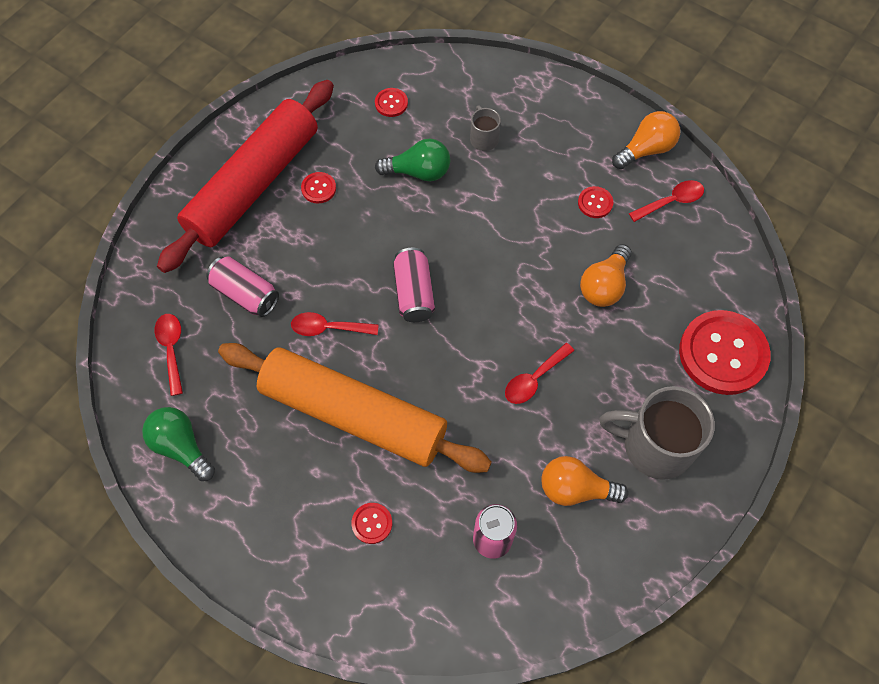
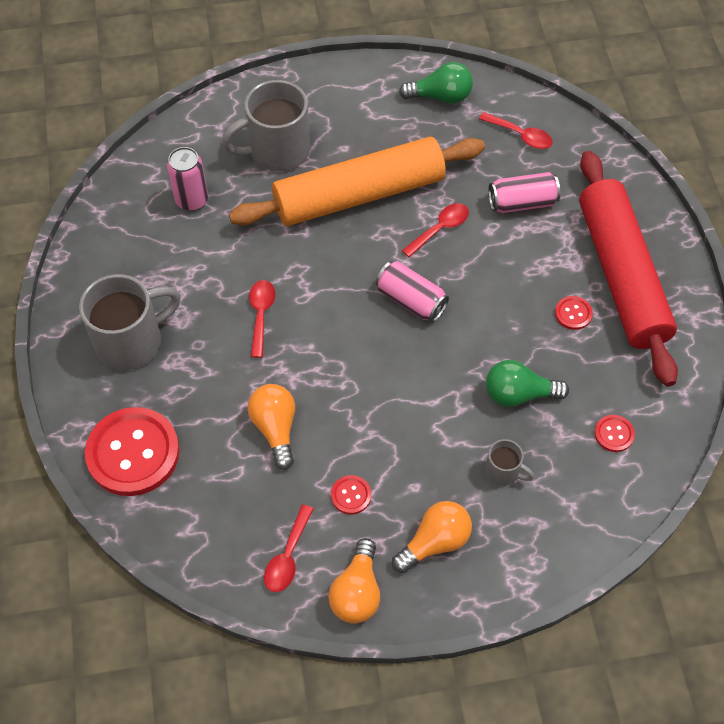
camera: 135 degrees right, 5 degrees down
red button [352,503,392,544] -> grey mug [222,80,310,171]
green light bulb [375,138,450,181] -> green light bulb turned 45 degrees clockwise [486,360,569,407]
orange light bulb [541,456,628,506] -> orange light bulb moved to [392,501,472,573]

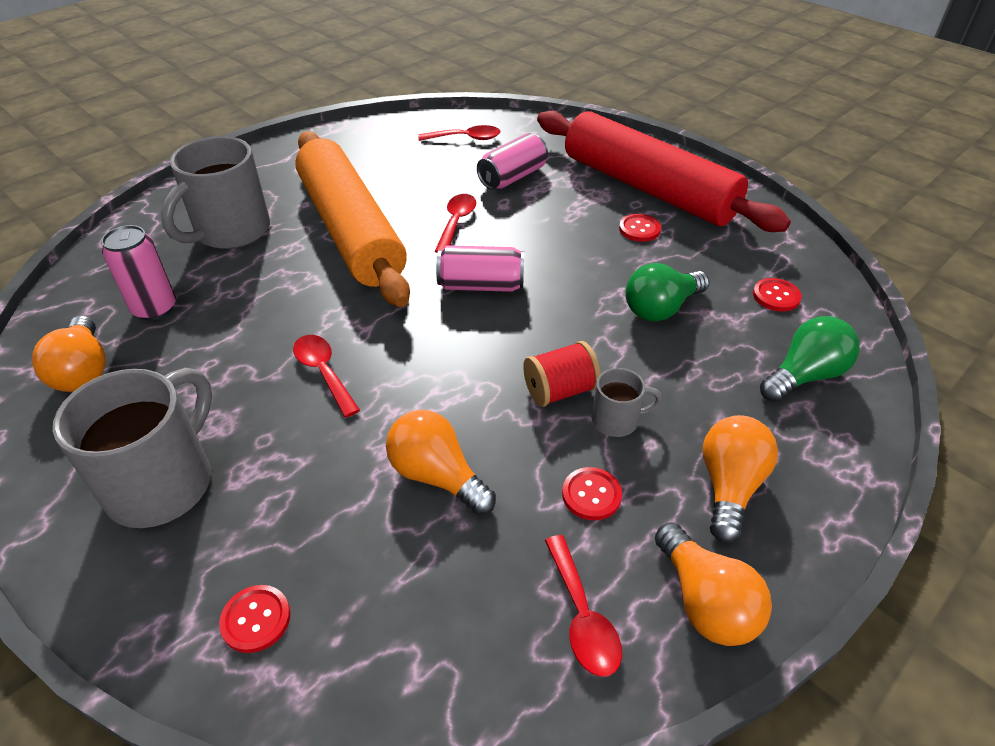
camera: 35 degrees left, 15 degrees down
red button [85,407,180,496] -> red button [219,585,291,653], size x0.43
orange rolling pin [229,137,485,226] -> orange rolling pin turned 60 degrees counterclockwise [295,131,410,307]
green light bulb [399,62,473,104] -> green light bulb moved to [760,316,860,402]
grey mug [485,439,534,486] -> grey mug moved to [592,368,663,437]
none -> orange light bulb [32,316,106,392]
none -> red spool [523,341,601,407]

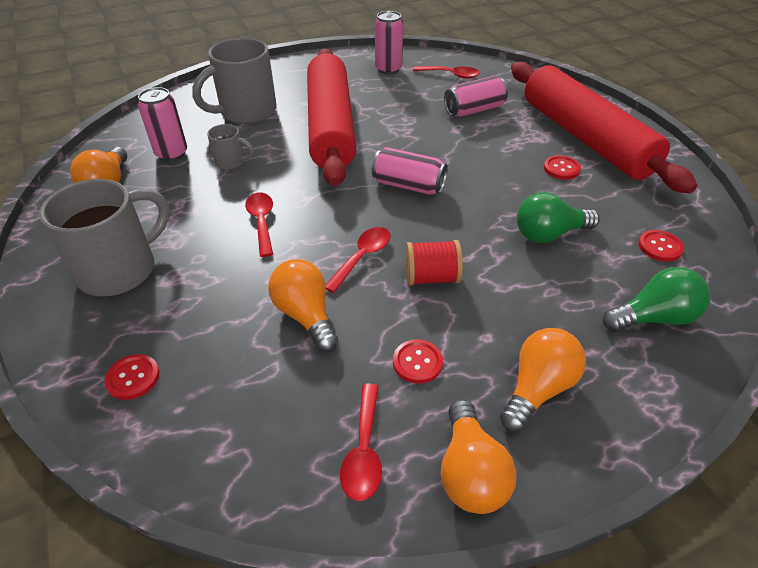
camera: 20 degrees right, 0 degrees up
orange rolling pin [295,131,410,307] -> red rolling pin [307,49,356,186]
red spoon [435,194,476,253] -> red spoon moved to [326,227,391,293]
grey mug [592,368,663,437] -> grey mug moved to [207,124,254,169]
none -> pink can [375,11,403,74]

